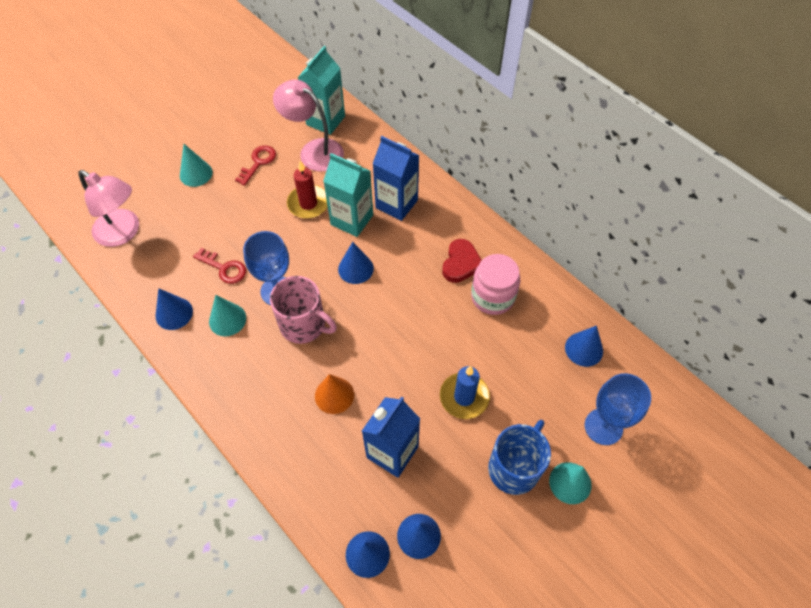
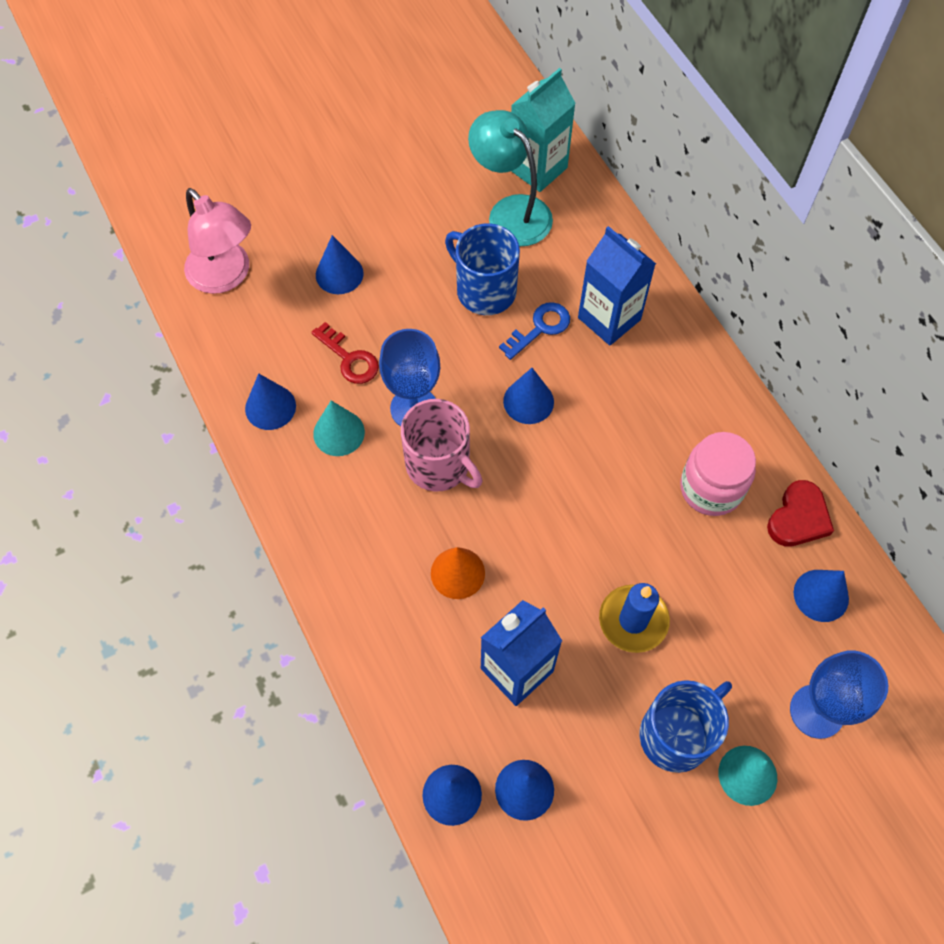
camera: 15 degrees right, 5 degrees up
turquoise cone [180,144,213,187] -> none
red key [235,145,276,186] -> none
pink lamp [273,80,344,172] -> turquoise lamp [468,110,553,246]
red candle [287,161,328,219] -> blue mug [445,223,520,315]
turquoise carton [323,153,373,237] -> blue key [499,302,570,360]
red heart [442,239,482,283] -> red heart moved to [767,480,834,547]
none -> blue cone [316,235,364,294]

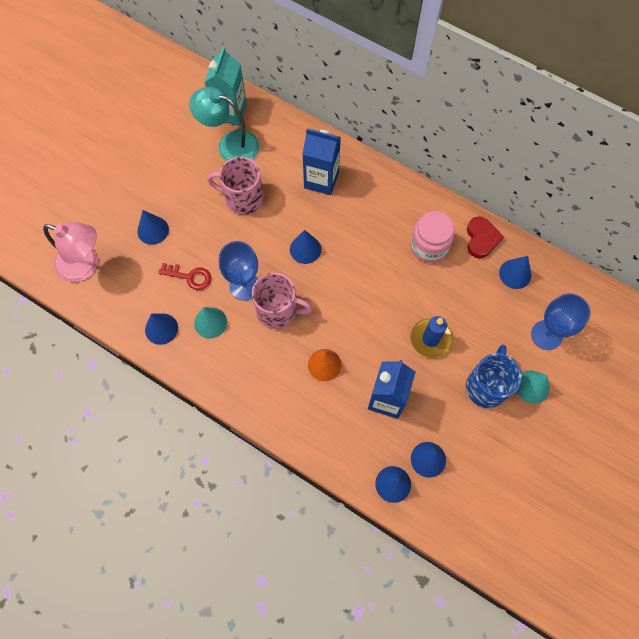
camera: 30 degrees left, 5 degrees up
blue mug [445,223,520,315] -> pink mug [207,157,264,214]
blue key [499,302,570,360] -> none

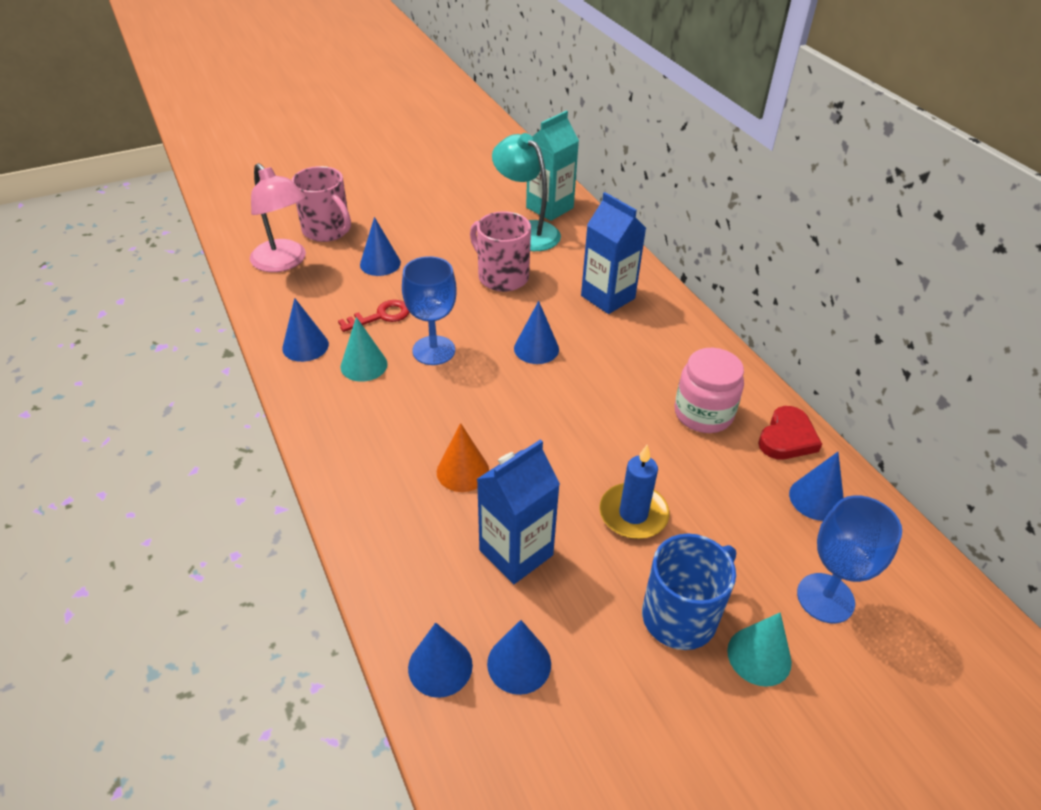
camera: 30 degrees right, 25 degrees down
red key [158,263,211,290] -> red key turned 75 degrees counterclockwise [338,300,410,332]
pink mug [252,273,313,329] -> pink mug moved to [292,166,351,242]

